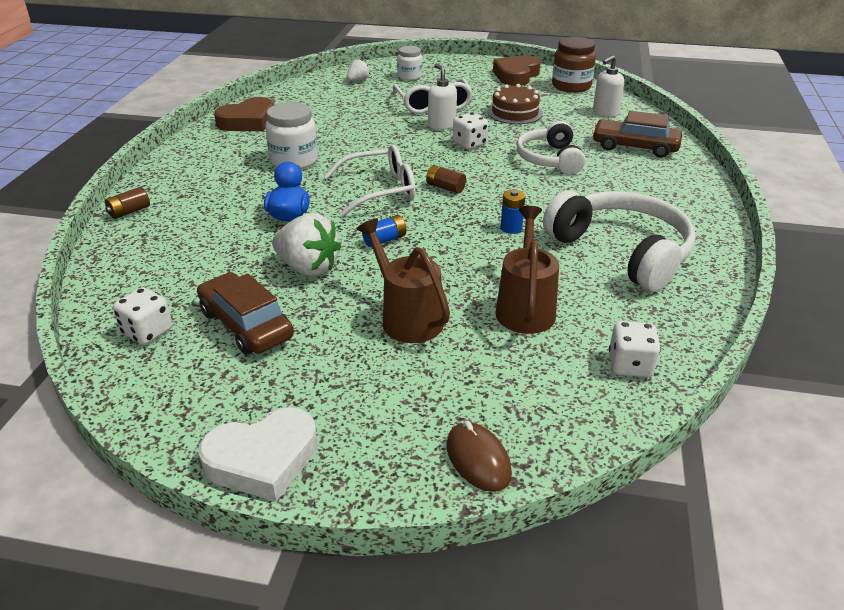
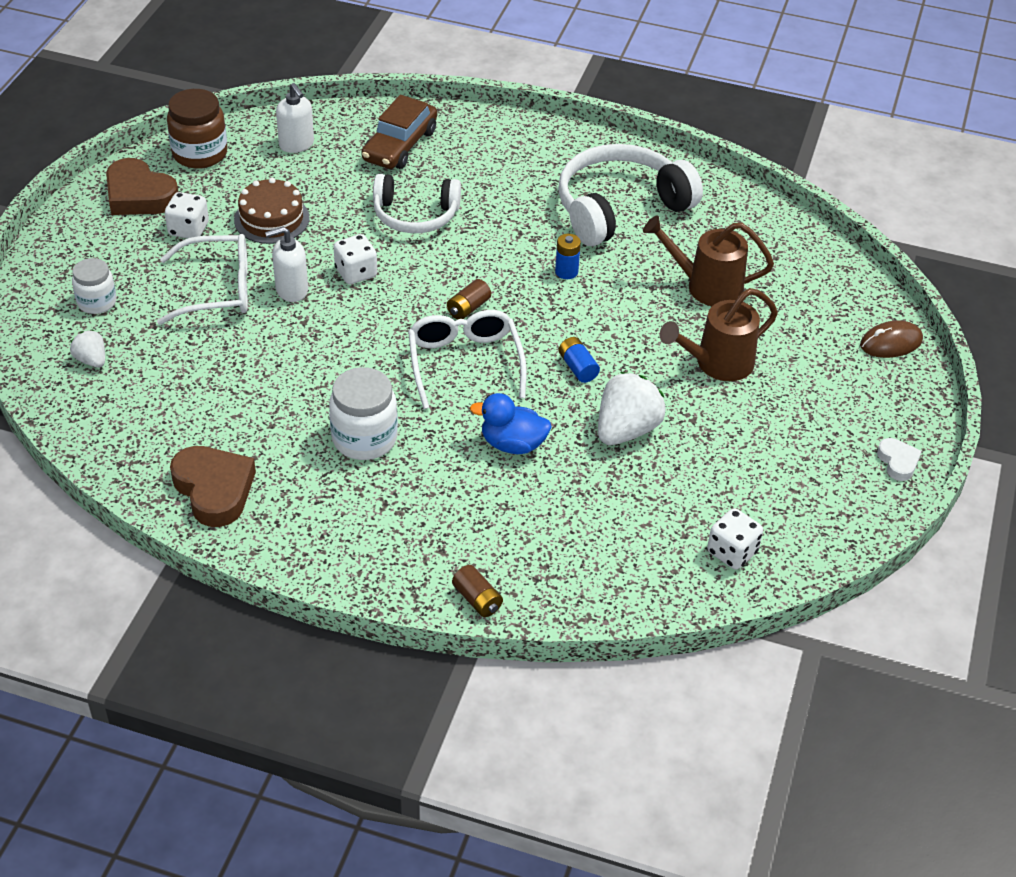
camera: 85 degrees left, 10 degrees up
brown car [197,272,294,355] -> none
white heart [198,407,318,501] -> white heart [877,438,922,481], size x0.53
white dice [609,321,661,377] -> white dice moved to [165,192,209,239]

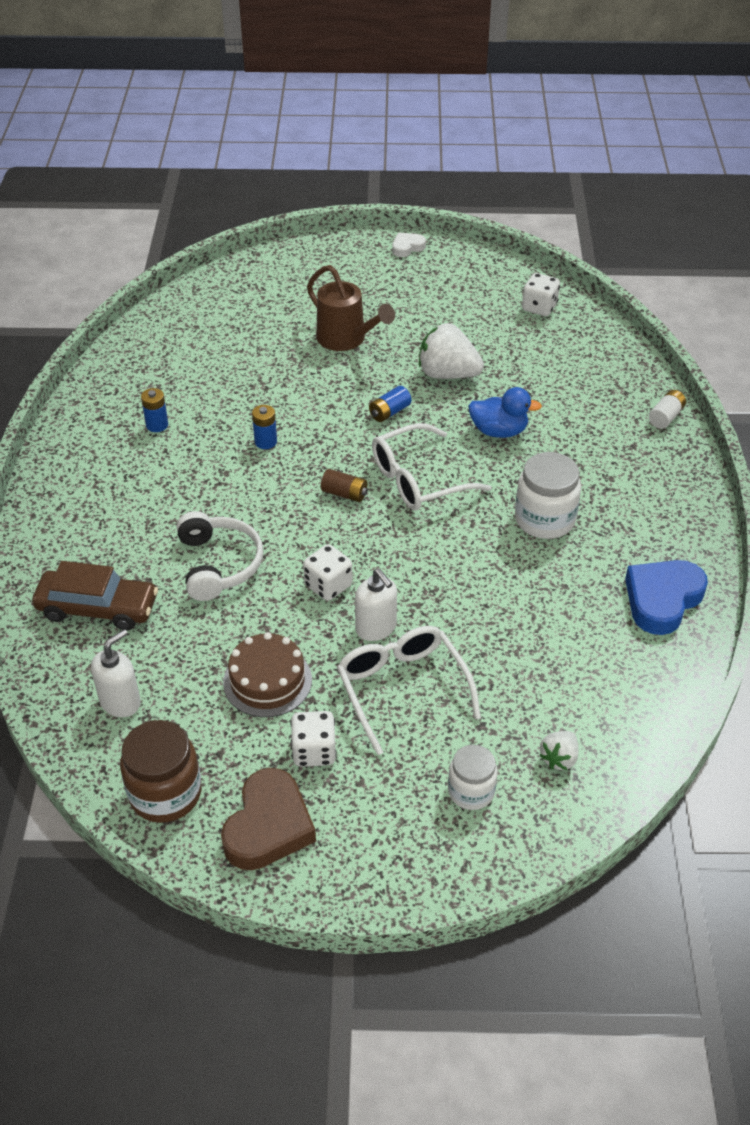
camera: 105 degrees left, 0 degrees up
brown heart [170,446,256,527] -> blue heart [625,560,708,635]
brown battery [452,565,503,617] -> white battery [649,390,686,429]
blue duck [470,393,552,454] -> blue duck turned 75 degrees counterclockwise [468,387,542,438]
white headphones [558,144,703,246] -> blue battery [141,388,168,432]
brown watering can [643,215,774,306] -> none
brown mouse [860,320,923,358] -> none

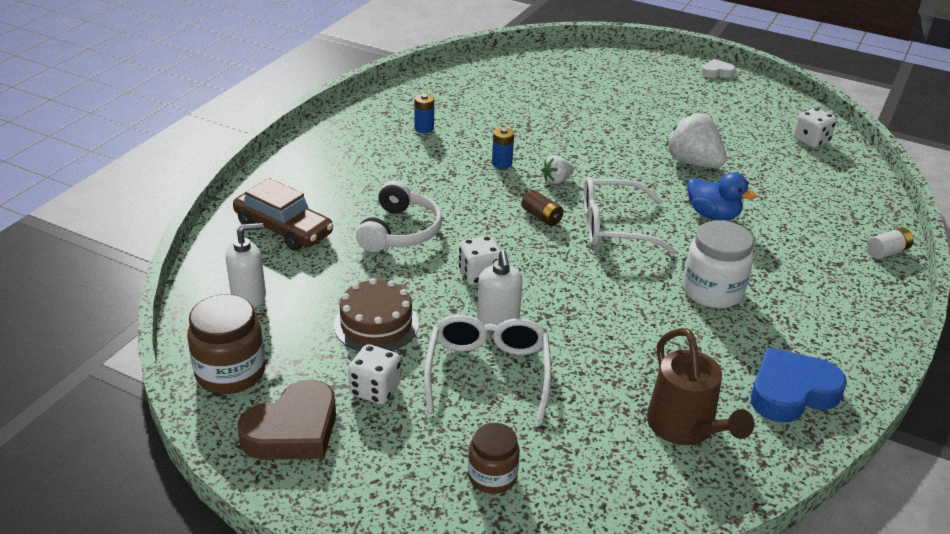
camera: 25 degrees right, 10 degrees down
brown watering can [307,265,395,351] -> brown watering can moved to [647,328,754,445]
blue battery [369,386,412,422] -> none
white jar [448,745,498,810] -> brown jar [468,423,520,494]
white strawberry [539,731,579,770] -> white strawberry moved to [541,155,574,184]

